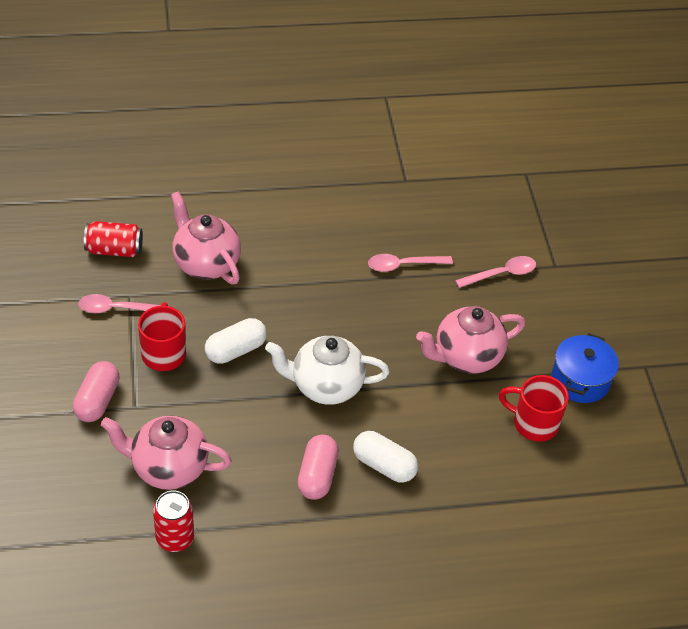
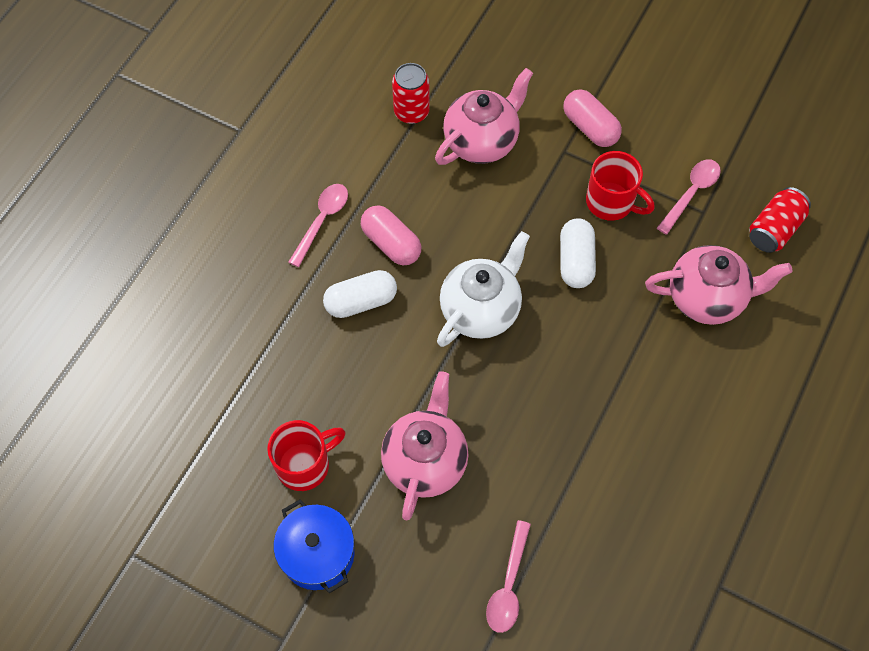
camera: 130 degrees right, 15 degrees up
pink spoon [368,254,453,272] -> pink spoon moved to [288,184,348,267]

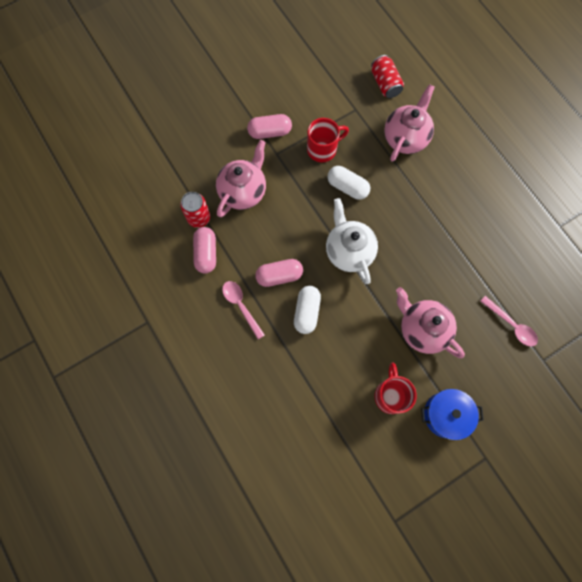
camera: 60 degrees left, 10 degrees up
pink teapot [435,68,533,165] -> pink teapot turned 45 degrees clockwise [216,140,266,217]
pink spoon [657,159,721,235] -> none
none -> pink capsule [193,227,216,274]

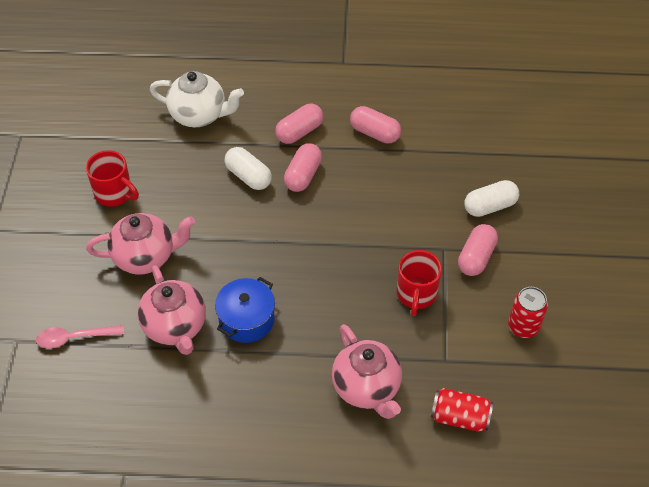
camera: 125 degrees right, 20 degrees down
red can [180,192,210,228] -> red can moved to [508,287,548,338]
pink teapot [216,140,266,217] -> pink teapot moved to [138,265,206,355]
pink spoon [222,281,265,339] -> pink capsule [275,104,324,144]
white teapot [326,198,378,284] -> white teapot moved to [150,71,244,127]
white capsule [328,166,370,200] -> white capsule moved to [464,180,519,217]
blue pot [421,389,484,440] -> blue pot moved to [215,277,275,343]

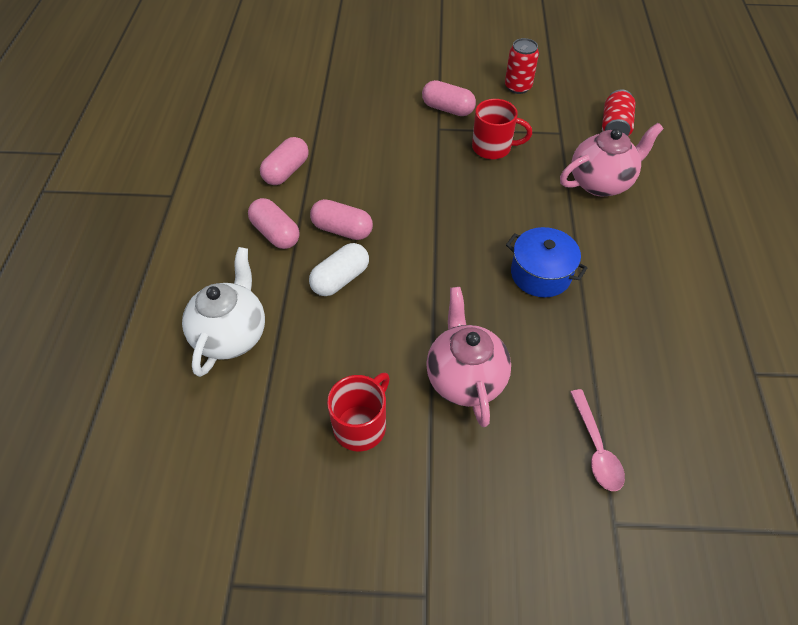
camera: 90 degrees left, 0 degrees up
pink teapot [138,265,206,355] -> none
white capsule [464,180,519,217] -> none

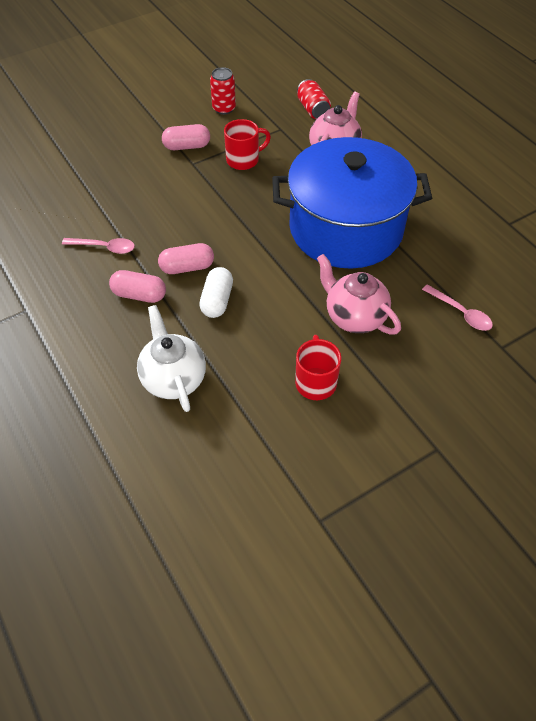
camera: 35 degrees left, 0 degrees up
pink capsule [260,137,309,185] -> pink spoon [62,238,135,254]
blue pot [506,227,588,297] -> blue pot [272,137,432,269], size x2.40

